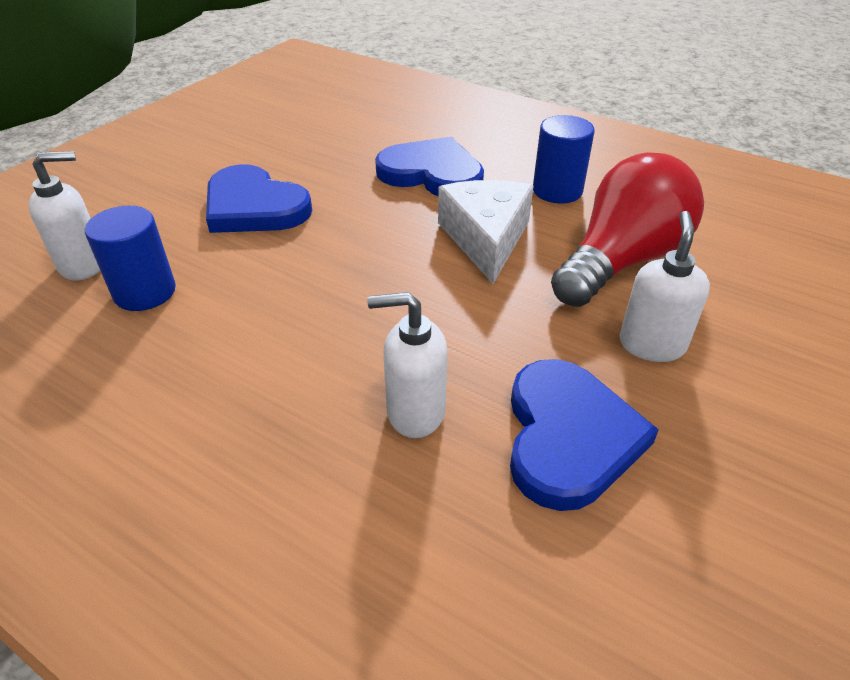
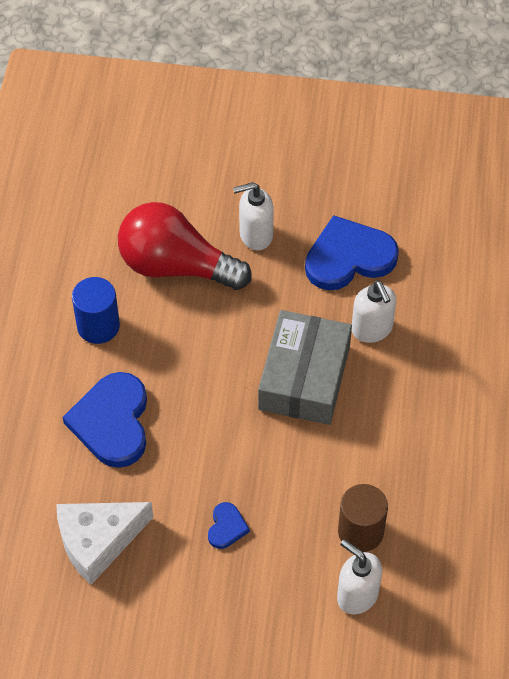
camera: 115 degrees left, 15 degrees up
blue cylinder [85,206,176,311] -> brown cylinder [338,484,388,552]
blue heart [206,164,312,233] -> blue heart [208,502,250,549], size x0.46
white cheese [438,180,534,284] -> white cheese moved to [56,502,153,585]
none -> grey box [258,310,352,425]

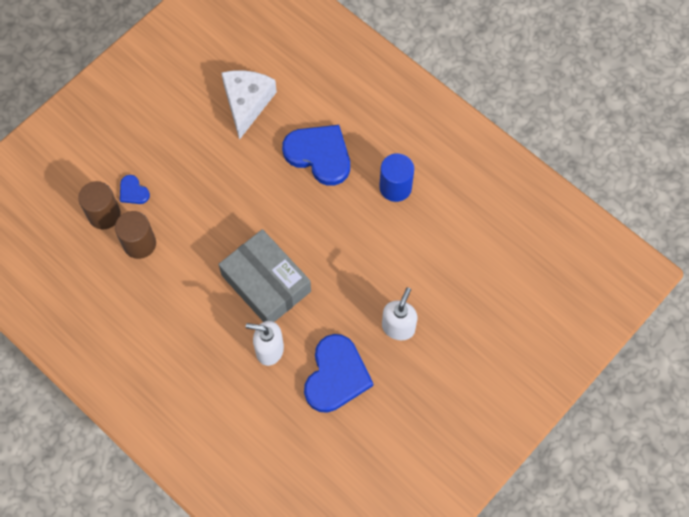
camera: 125 degrees right, 10 degrees up
red light bulb [118,202,252,290] -> none
blue heart [208,502,250,549] -> blue heart moved to [120,175,150,204]
white soap dispenser [337,539,382,615] -> brown cylinder [78,181,121,229]

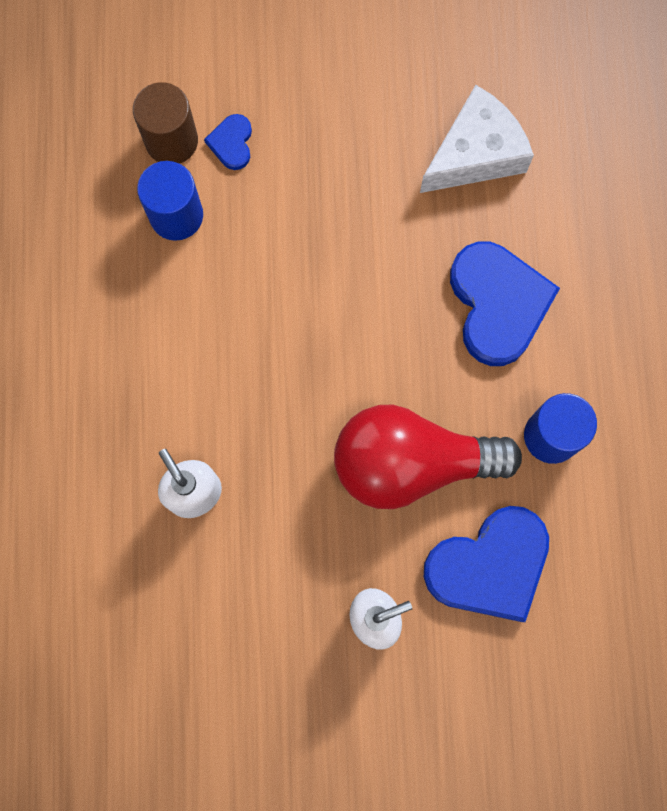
camera: 45 degrees right, 10 degrees up
brown cylinder [115,211,156,259] -> blue cylinder [137,161,203,241]
grey box [218,229,311,322] -> none
blue heart [304,334,373,413] -> blue heart moved to [424,506,549,622]
none -> red light bulb [334,404,522,509]

